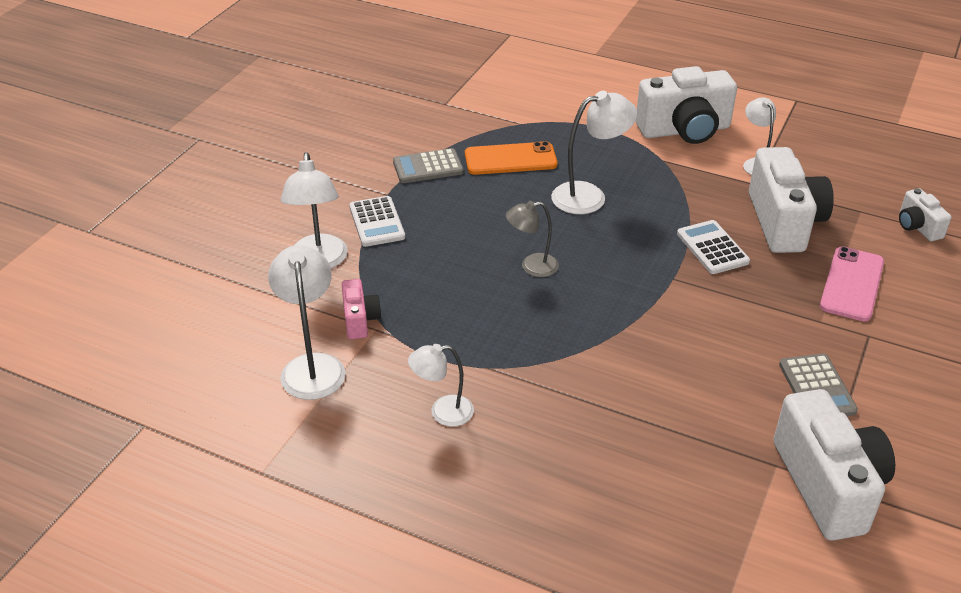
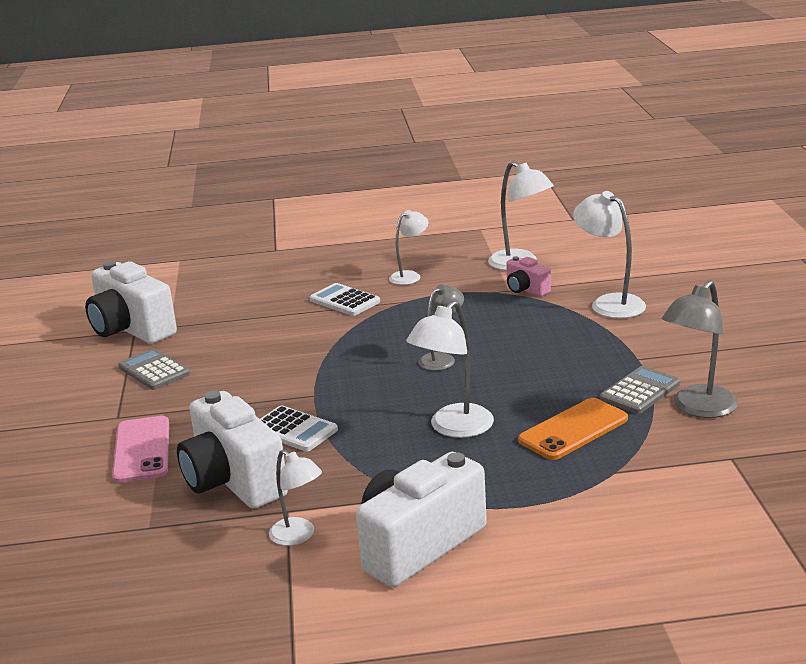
camera: 150 degrees right, 15 degrees down
white calculator [349,196,405,247] -> white calculator moved to [310,283,380,316]
white camera [899,188,952,241] -> none
none -> grey lamp [662,281,738,418]

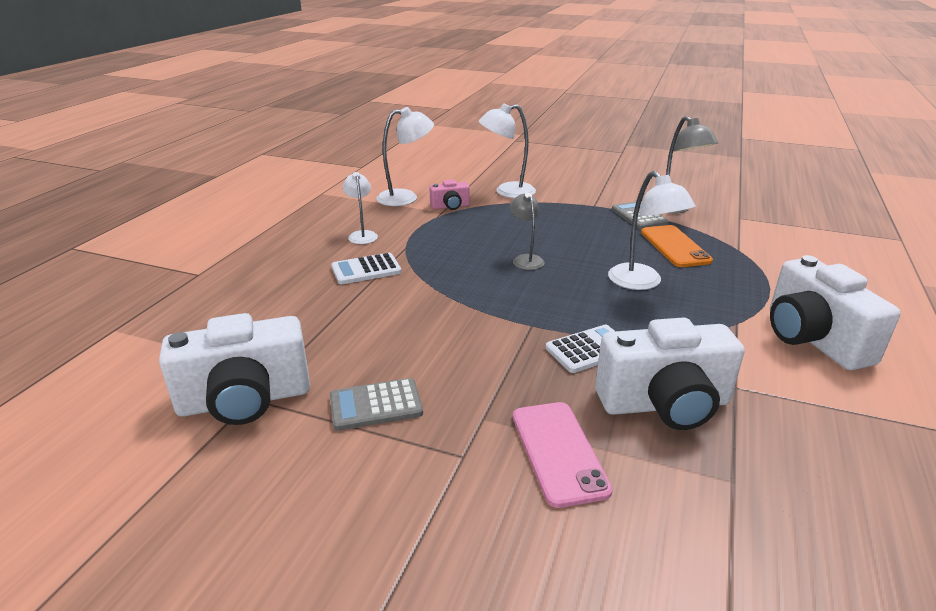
camera: 65 degrees left, 5 degrees up
pink phone [112,416,169,483] -> pink phone turned 60 degrees clockwise [513,402,613,508]
white lamp [269,450,322,546] -> none

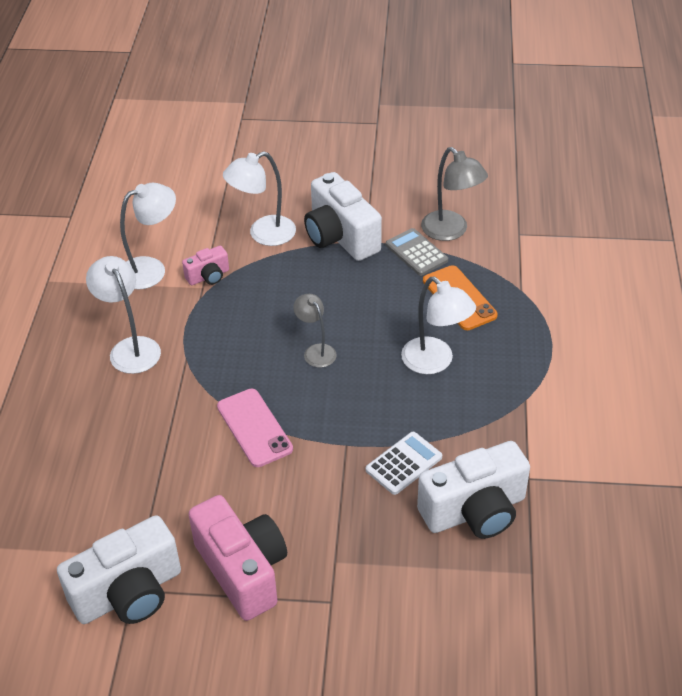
camera: 15 degrees left, 15 degrees up
grey calculator [330,378,423,431] -> pink camera [188,495,287,621]
white calculator [331,253,402,284] -> none
white lamp [343,172,378,244] -> white lamp [86,256,161,374], size x1.57
pink phone [513,402,613,508] -> pink phone moved to [217,389,293,467]
white camera [770,255,901,370] -> white camera moved to [304,172,382,261]

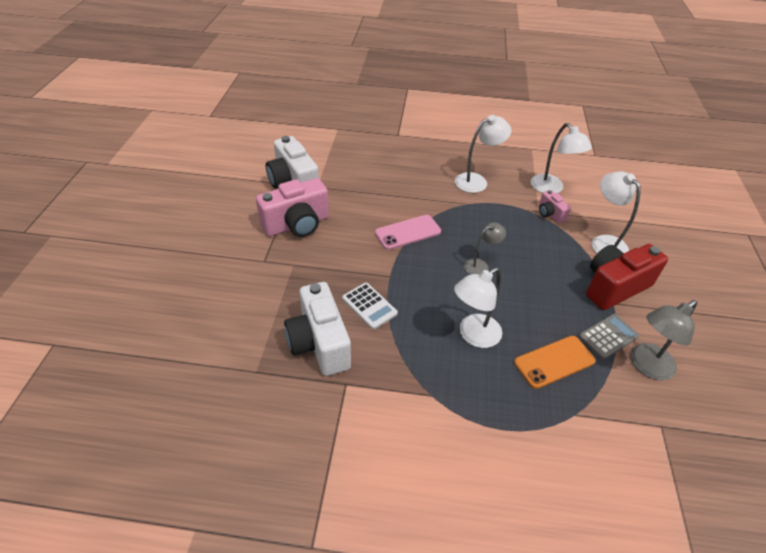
camera: 90 degrees right, 0 degrees up
white camera [304,172,382,261] -> red camera [586,244,668,310]

